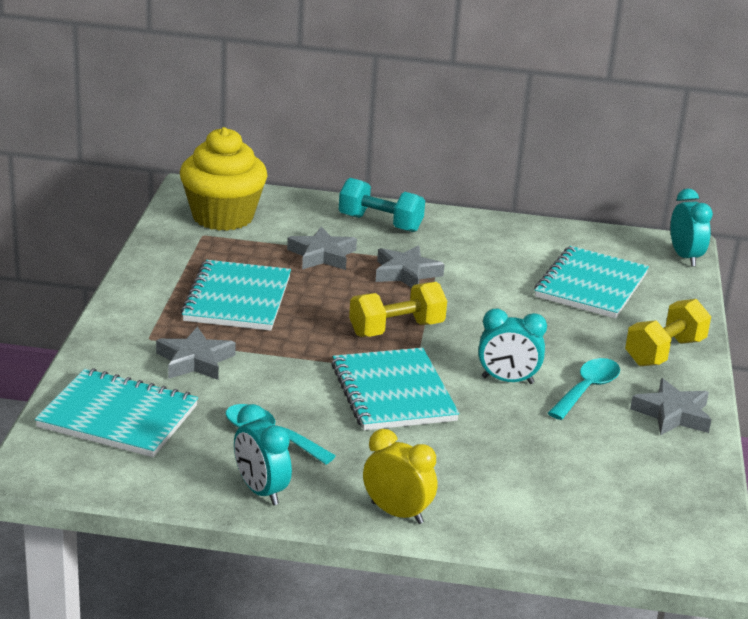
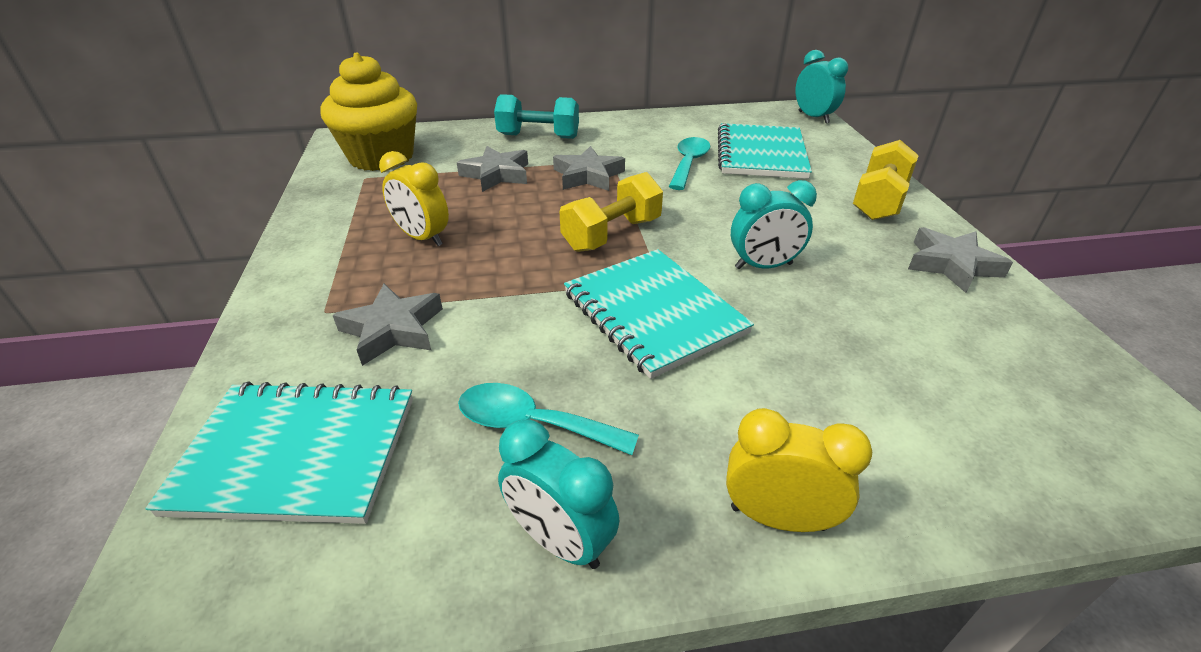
camera: 15 degrees left, 10 degrees up
turquoise notebook [181,260,291,331] -> yellow clock [379,151,449,246]
turquoise spoon [548,358,620,420] -> turquoise spoon moved to [669,137,710,190]

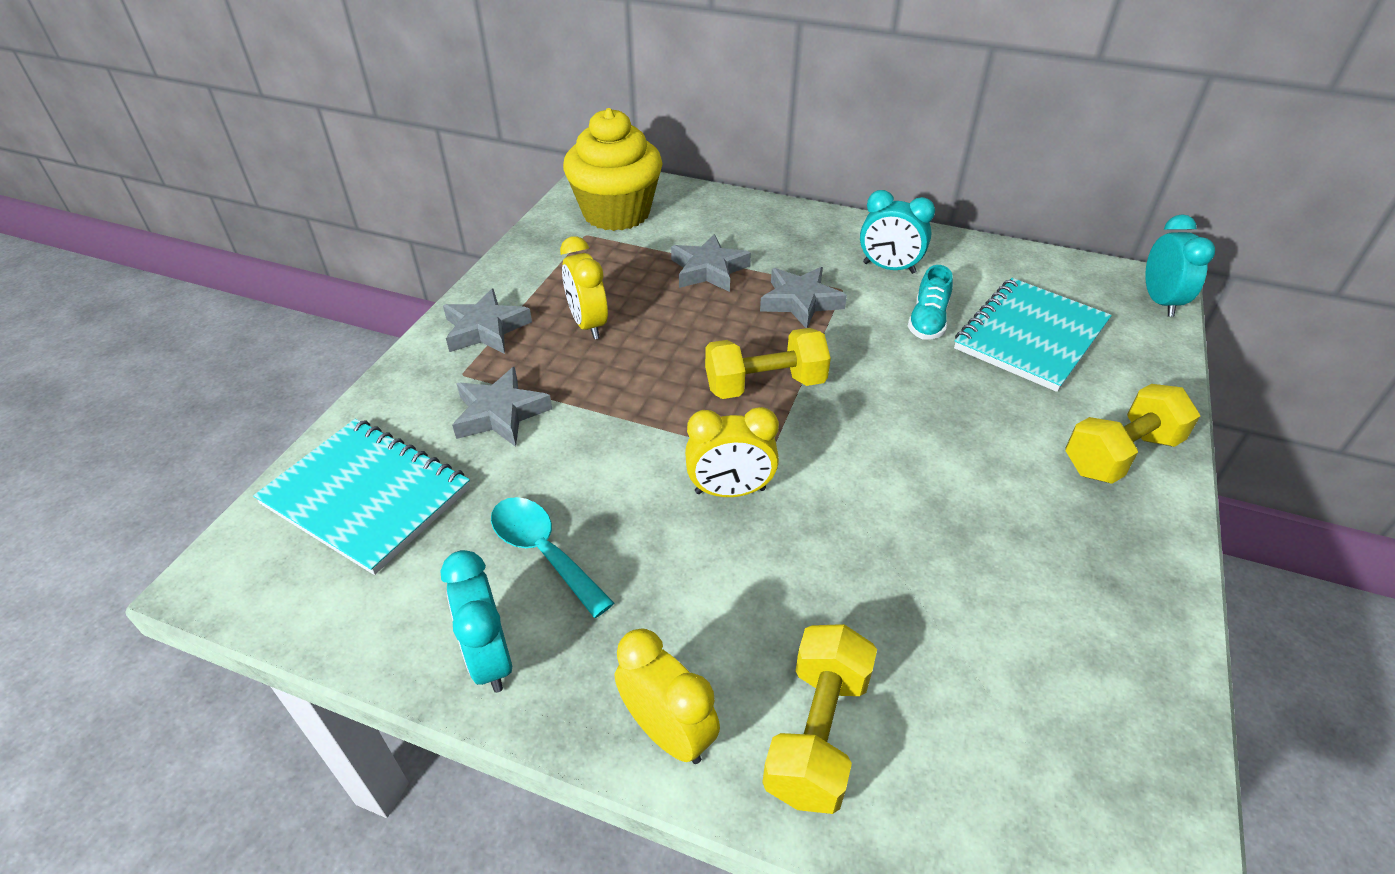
camera: 30 degrees right, 5 degrees up
turquoise dumbbell [494,94,579,139] -> none
turquoise notebook [564,249,754,379] -> yellow clock [685,407,779,497]
turquoise spoon [669,137,710,190] -> turquoise shoe [908,265,953,340]
turquoise clock [731,180,817,269] -> turquoise clock moved to [860,190,935,274]
grey star [908,227,1013,293] -> grey star moved to [443,289,532,354]
none -> yellow dumbbell [762,624,877,814]

